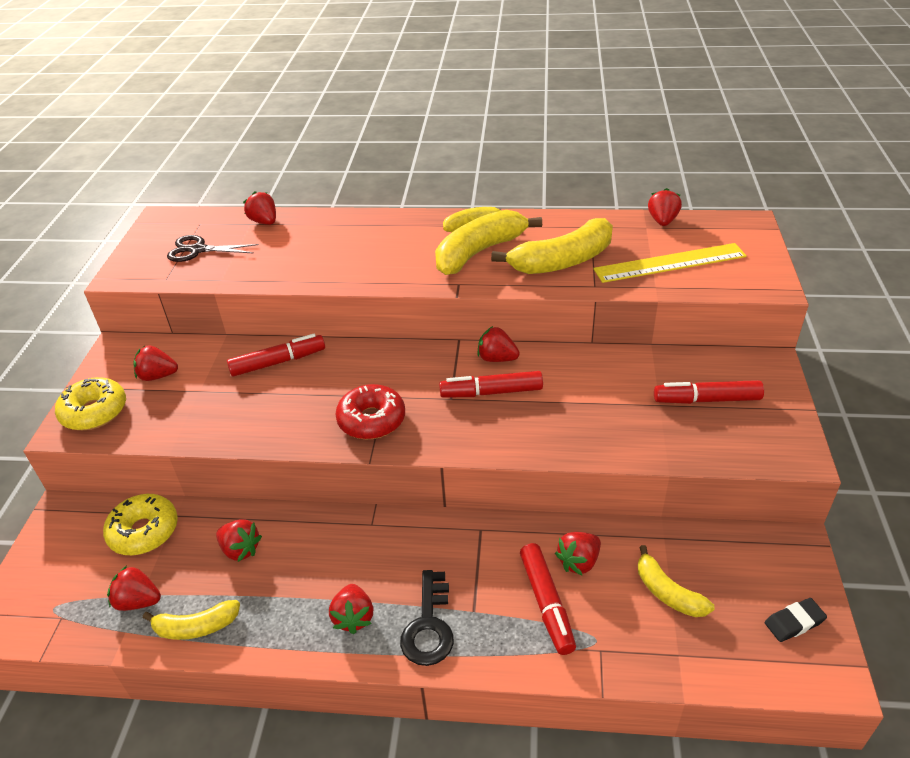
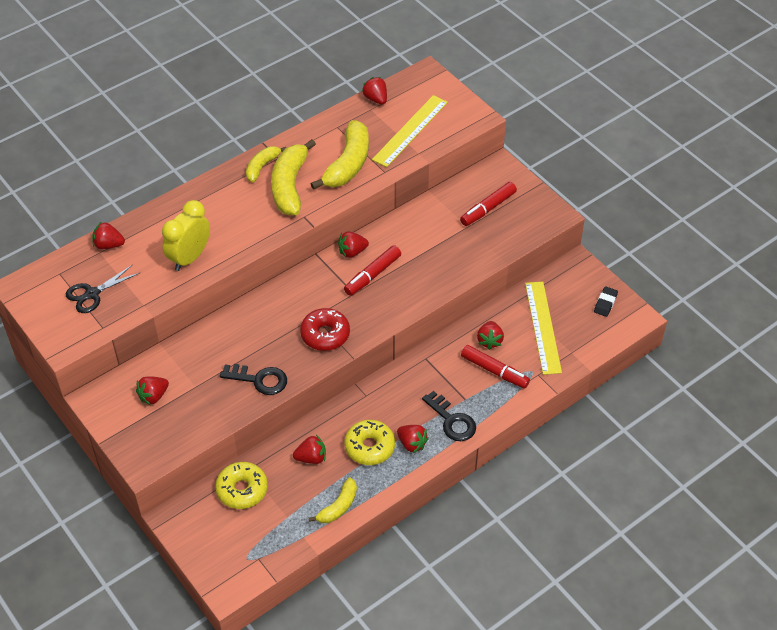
camera: 45 degrees left, 10 degrees up
yellow donut [55,377,126,430] -> yellow donut moved to [344,420,395,465]
red strawberry [107,565,161,611] -> none
red marker [227,334,325,377] -> none
yellow banana [638,545,714,617] -> yellow ruler [525,282,562,375]
none -> yellow clock [162,200,210,271]
none -> black key [220,364,287,395]

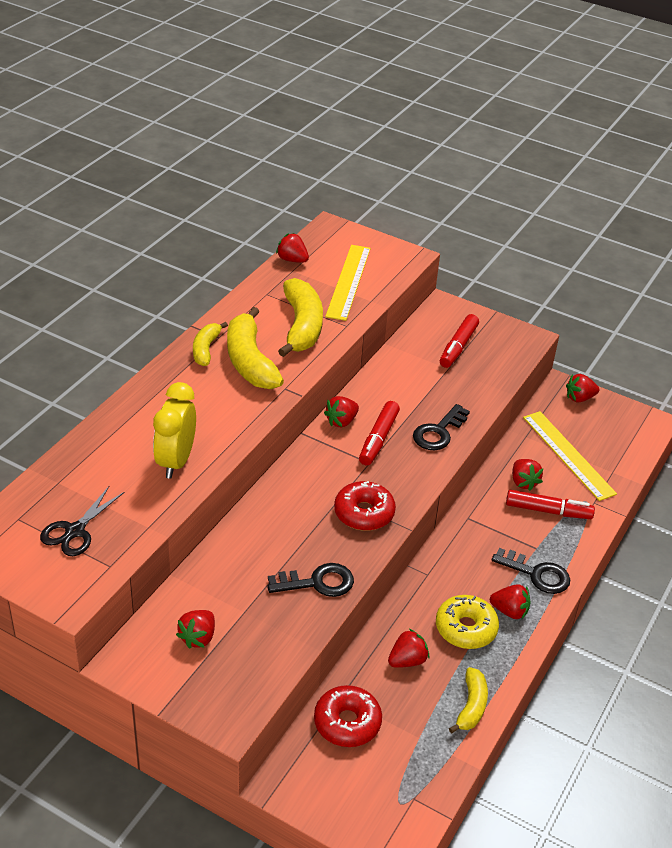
camera: 25 degrees left, 10 degrees down
red strawberry [92,221,125,249] -> red strawberry moved to [566,374,599,402]
yellow donut [215,462,268,509] -> red donut [314,685,382,747]
black eraser [594,287,618,317] -> none
none -> black key [413,404,470,450]

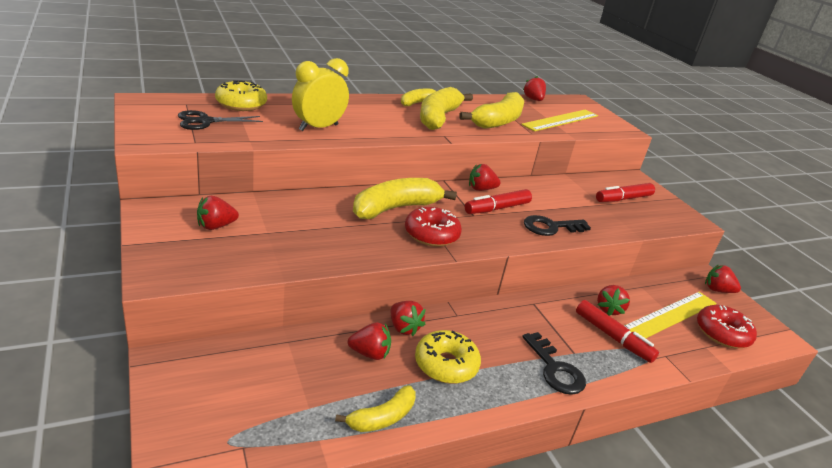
camera: 35 degrees right, 10 degrees down
black key [267,563,354,597] -> none
red donut [314,685,382,747] -> red donut moved to [697,305,757,348]
red strawberry [490,584,530,619] -> red strawberry moved to [391,301,425,336]
yellow ruler [523,411,617,501] -> yellow ruler turned 45 degrees clockwise [624,292,717,338]
none -> yellow donut [215,80,267,111]
none -> yellow banana [353,178,457,219]

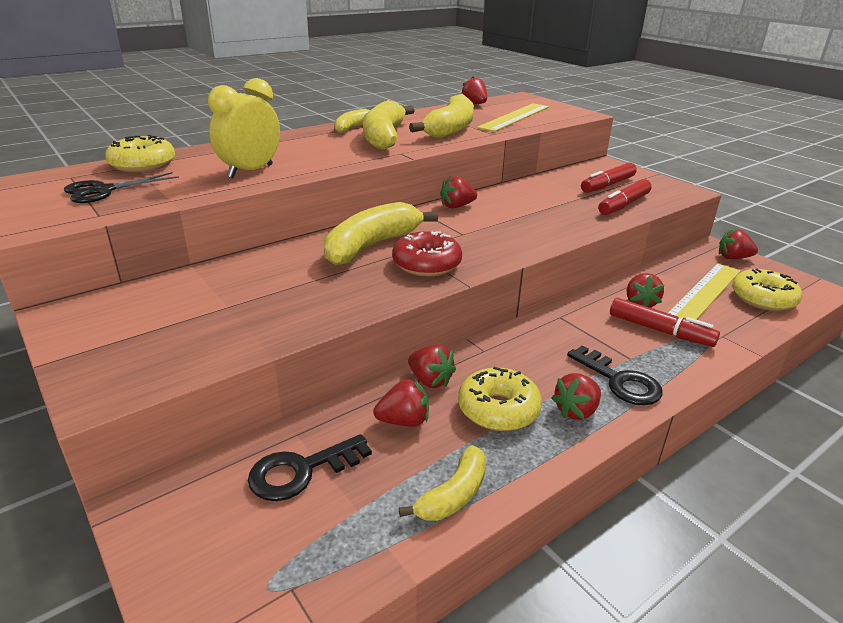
camera: 10 degrees left, 0 degrees up
red strawberry [197,196,239,230] -> red strawberry moved to [551,373,601,420]
red marker [465,189,532,214] -> red marker moved to [598,179,652,215]
black key [524,215,591,236] -> black key moved to [248,434,372,501]
red donut [697,305,757,348] -> yellow donut [732,269,802,311]

